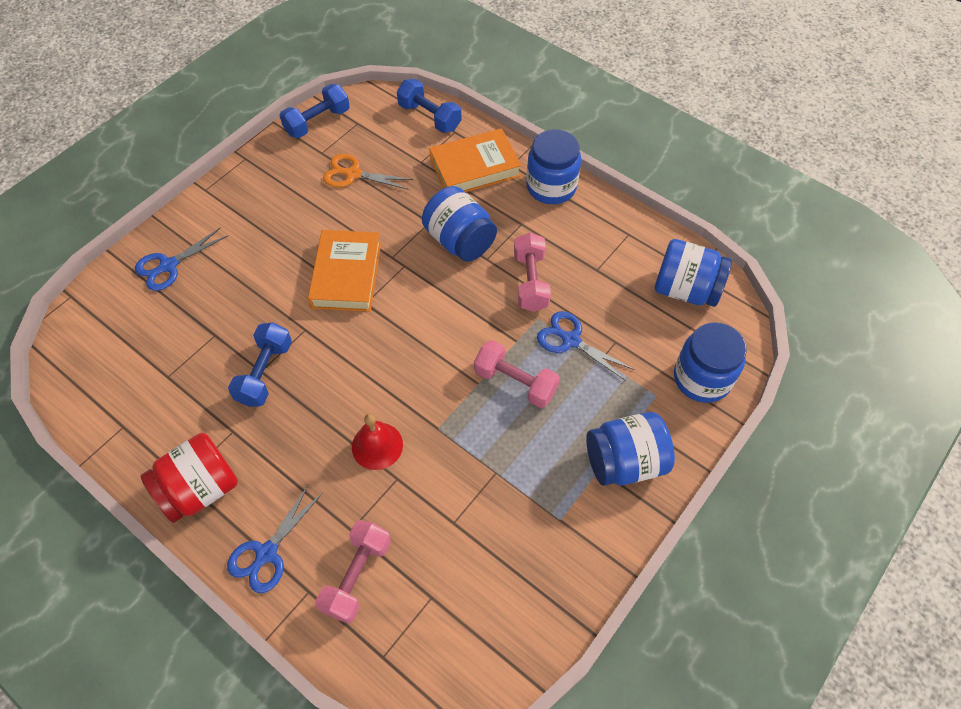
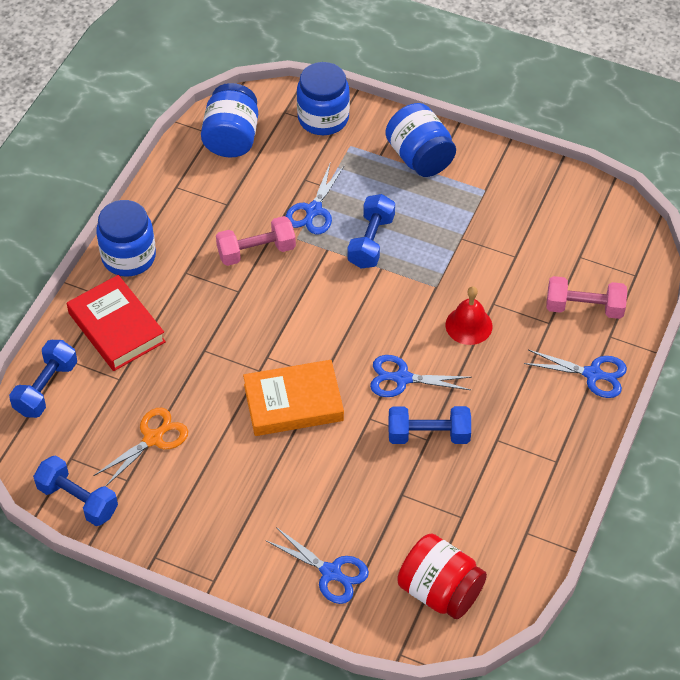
camera: 105 degrees left, 5 degrees down
red jar [140,433,238,523] -> red jar moved to [397,533,487,619]
orange scissors [323,154,413,190] -> orange scissors turned 135 degrees counterclockwise [93,408,188,486]
blue jar [422,186,497,262] -> none
orange book [429,128,522,192] -> red book [67,275,166,371]
pink dumbbell [474,340,560,408] -> blue dumbbell [347,194,395,269]
none -> blue scissors [370,355,472,397]

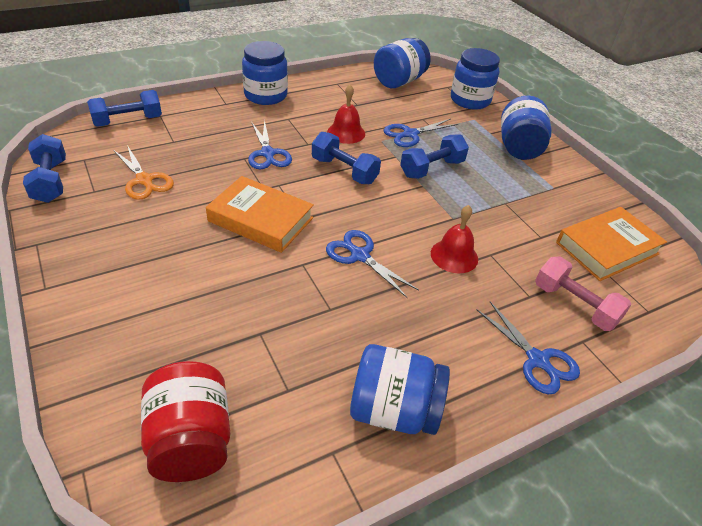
camera: 35 degrees right, 10 degrees down
red book [67,275,166,371] -> none
orange scissors [93,408,188,486] -> orange scissors turned 60 degrees clockwise [113,145,174,200]
pink dumbbell [216,216,296,266] -> red bell [327,85,365,144]
blue scissors [267,527,369,604] -> blue scissors moved to [248,120,292,169]
blue dumbbell [389,406,471,444] -> blue dumbbell moved to [312,132,381,184]
none -> blue jar [350,344,450,435]
none -> orange book [556,207,667,281]

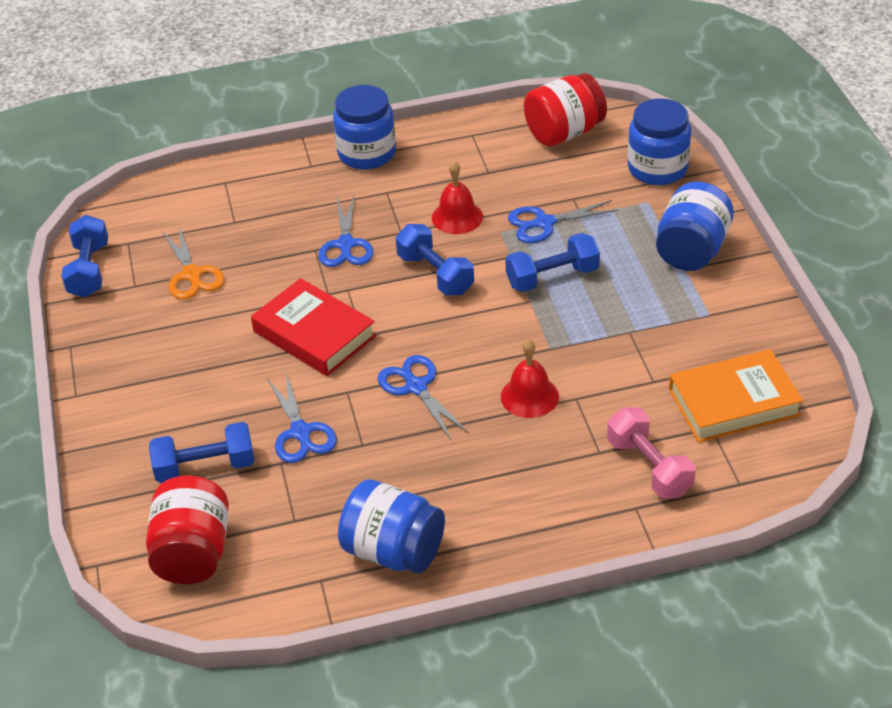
camera: 20 degrees right, 0 degrees up
blue dumbbell [87,90,162,127] -> blue dumbbell moved to [149,422,255,483]
orange book [206,176,314,253] -> red book [251,278,376,376]
blue jar [374,38,431,88] -> red jar [524,73,607,147]
blue scissors [476,302,580,395] -> blue scissors moved to [267,373,337,463]

